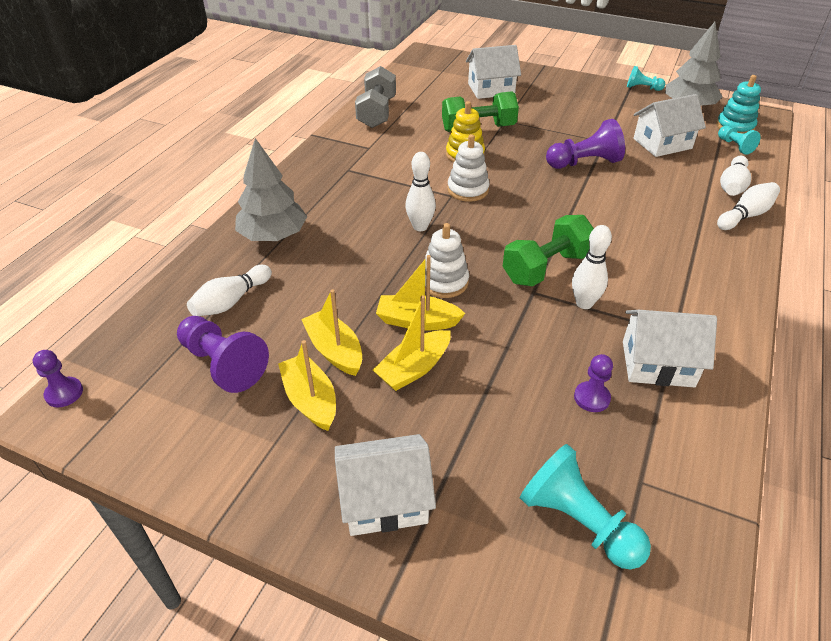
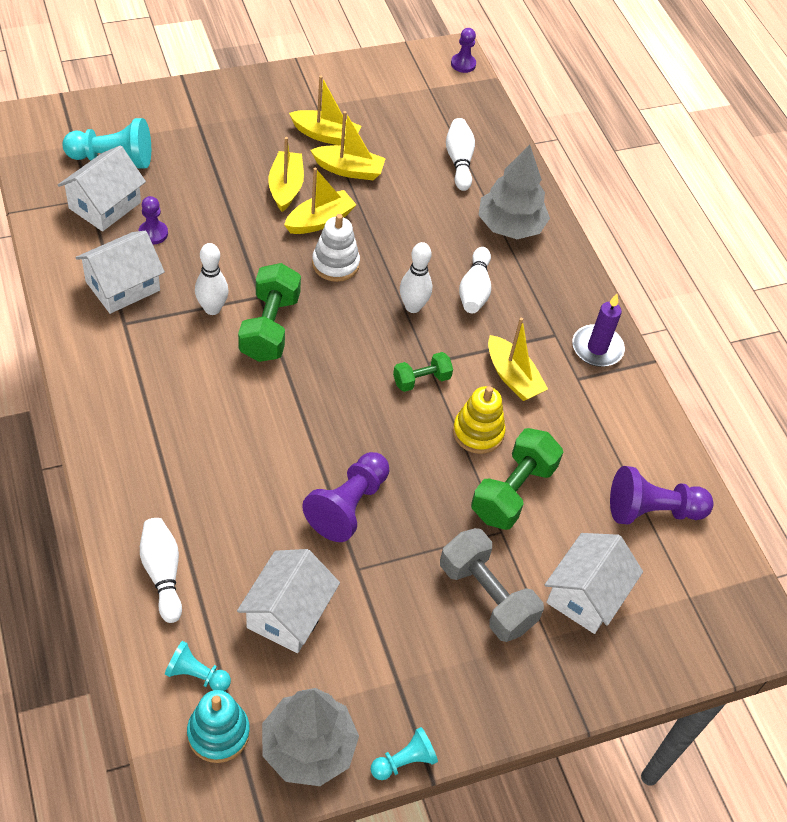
camera: 130 degrees right, 10 degrees up
purple pawn [177,316,269,393] -> purple pawn moved to [610,466,714,524]
white house [335,434,436,536] -> white house moved to [58,145,146,231]
grey dumbbell [355,66,396,128] -> grey dumbbell moved to [440,528,544,642]
white stacking toy [447,134,489,202] -> green dumbbell [393,352,453,392]
white bowling pin [717,182,780,230] -> white bowling pin moved to [459,247,491,313]
none -> yellow boat [488,317,548,401]
none -> purple candle [572,294,625,367]

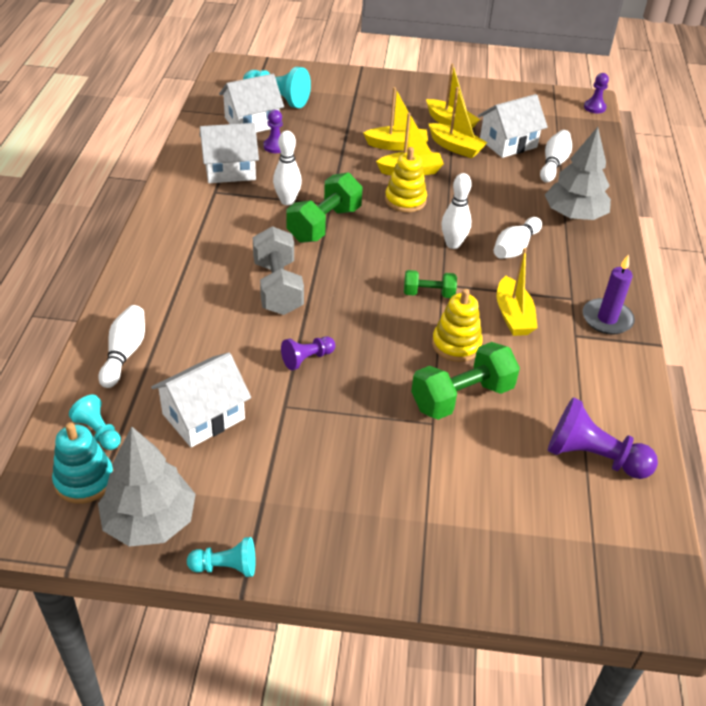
camera: 30 degrees right, 10 degrees down
yellow boat [268,137,304,212] -> yellow boat turned 60 degrees clockwise [363,87,428,151]
purple pawn [302,452,389,542] -> purple pawn [281,336,335,370], size x0.57
white stacking toy [312,214,360,282] -> yellow stacking toy [385,147,427,212]
grey dumbbell [440,528,544,642] -> grey dumbbell moved to [253,226,304,315]
white house [545,533,643,634] -> white house moved to [478,94,548,158]

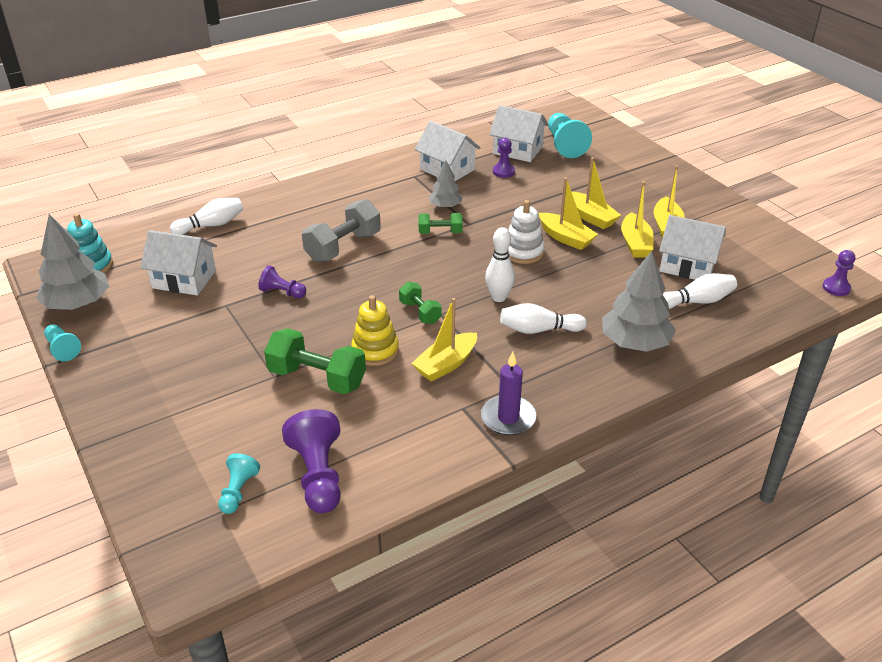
camera: 55 degrees right, 5 degrees down
turquoise pawn [69,395,121,450] -> turquoise pawn moved to [218,453,260,514]
white bowling pin [273,131,302,205] -> grey tree [428,160,463,208]
green dumbbell [286,172,363,243] -> green dumbbell [418,213,463,234], size x0.57
yellow stacking toy [385,147,427,212] -> white stacking toy [508,200,545,264]

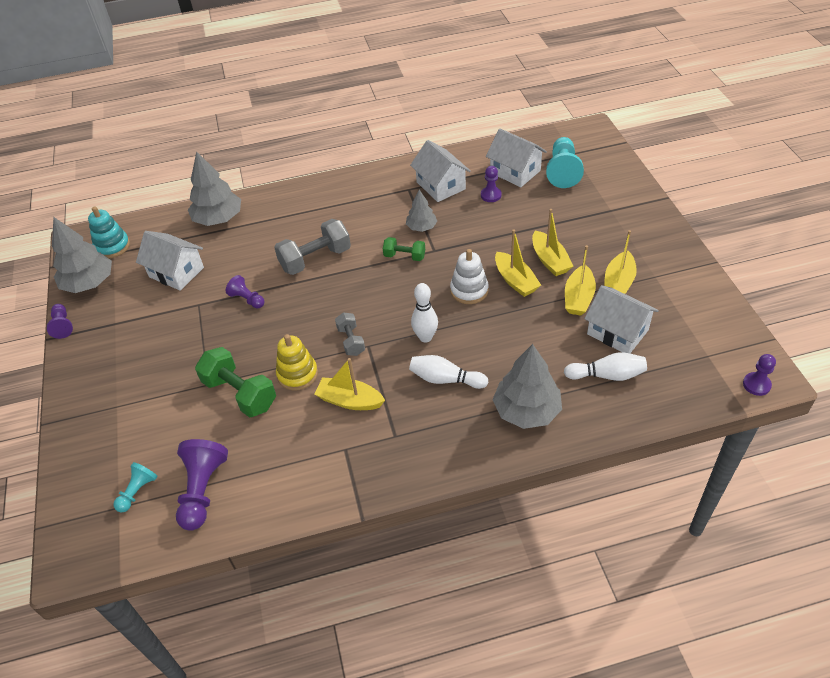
camera: 20 degrees right, 10 degrees up
turquoise pawn [44,324,81,361] -> purple pawn [47,304,73,339]
white bowling pin [170,198,243,235] -> grey tree [188,151,241,226]
green dumbbell [399,282,442,324] -> grey dumbbell [335,312,365,356]
yellow boat [412,298,477,381] -> yellow boat turned 45 degrees clockwise [315,358,385,410]
purple candle [481,352,536,435] -> none

